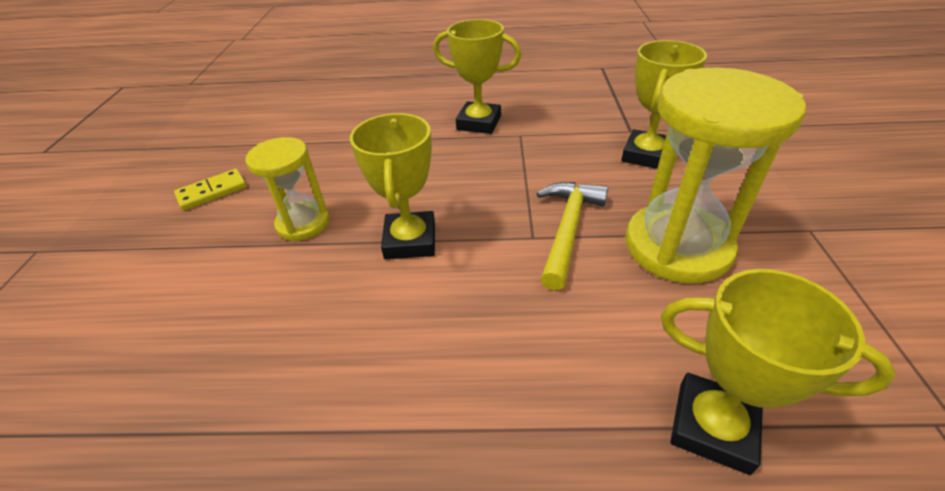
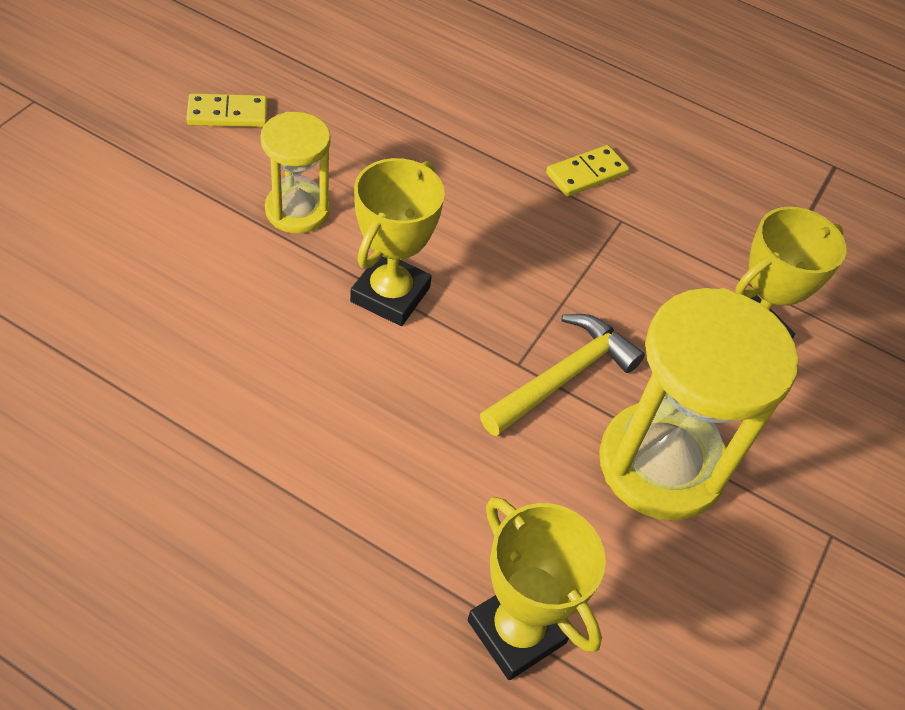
camera: 20 degrees right, 10 degrees up
yellow trophy [433,19,521,134] -> yellow domino [546,145,629,196]

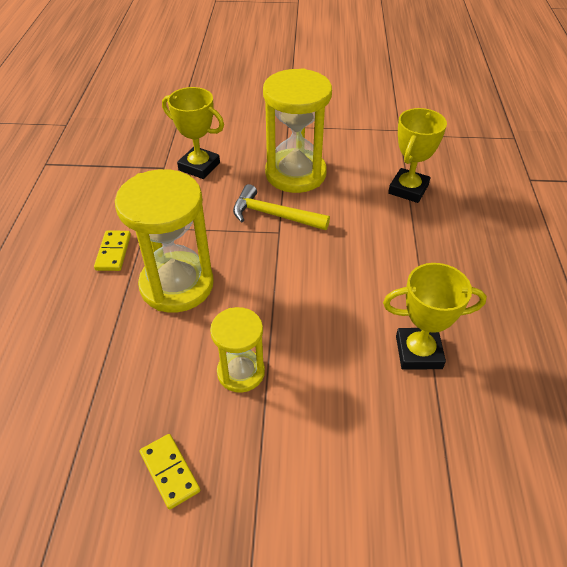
camera: 110 degrees left, 5 degrees down
yellow trophy [350,158,445,326] -> yellow trophy moved to [383,263,487,370]
yellow domino [546,145,629,196] -> yellow domino turned 60 degrees clockwise [94,230,131,271]
none -> yellow hourglass [115,169,214,313]

